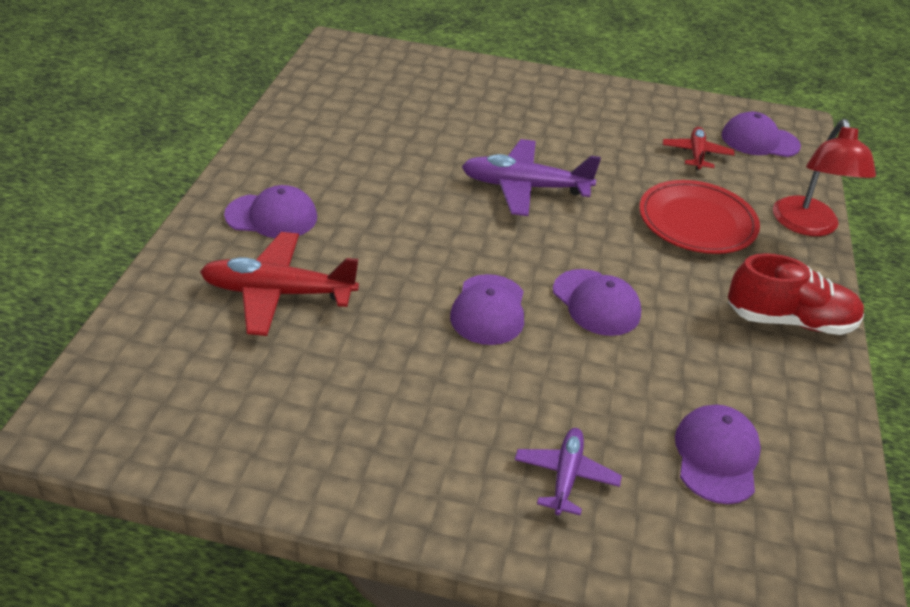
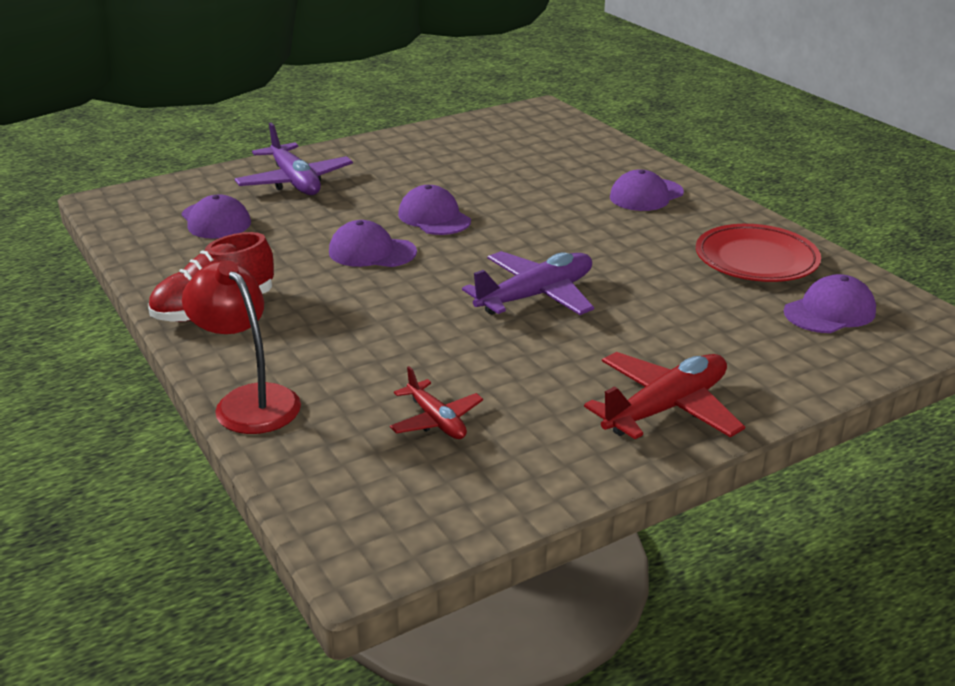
camera: 140 degrees right, 10 degrees down
red plane [200,232,359,336] -> red plane moved to [584,352,745,439]
purple plane [515,428,622,516] -> purple plane [235,122,353,195], size x1.70
red plate [639,180,760,254] -> red plate moved to [696,224,821,282]
purple cap [721,112,801,157] -> purple cap moved to [784,274,876,333]

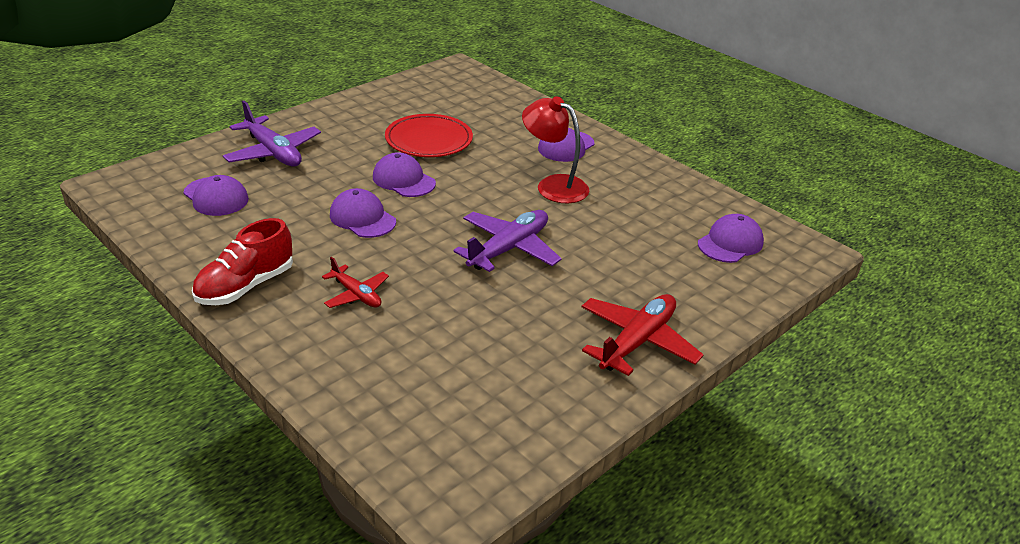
camera: 15 degrees left, 5 degrees up
red lamp [182,260,301,434] -> red lamp moved to [522,96,589,203]
purple cap [329,220,417,267] -> purple cap turned 45 degrees clockwise [330,188,396,238]
red plane [390,366,483,439] -> red plane moved to [322,257,389,308]
red plate [696,224,821,282] -> red plate moved to [385,114,473,157]

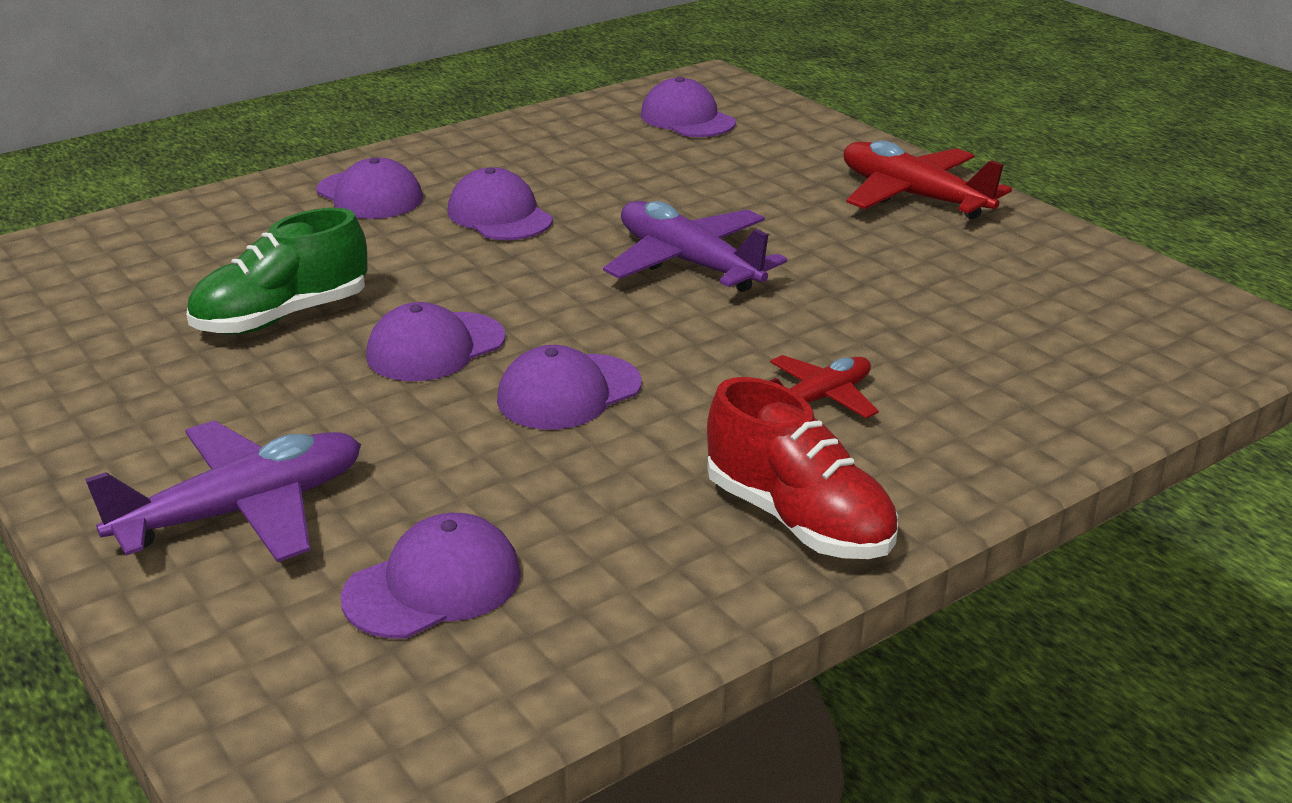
camera: 80 degrees left, 5 degrees down
red plate [385,114,473,157] -> green shoe [187,208,368,335]
red lamp [522,96,589,203] -> purple cap [448,167,553,240]

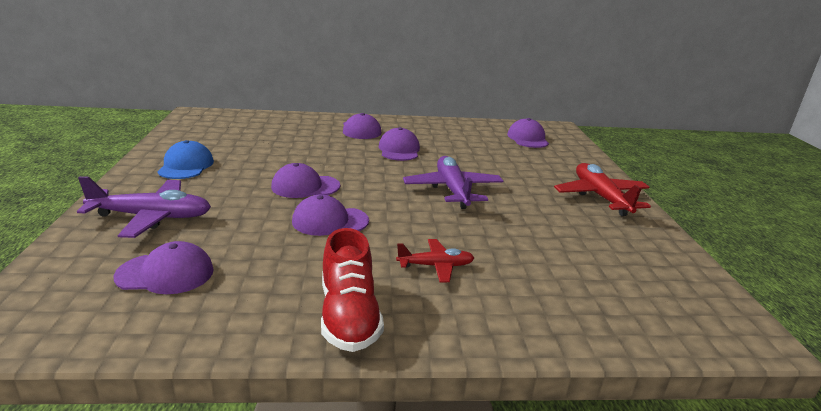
camera: 30 degrees right, 5 degrees down
green shoe [187,208,368,335] -> none
none -> blue cap [157,140,214,179]

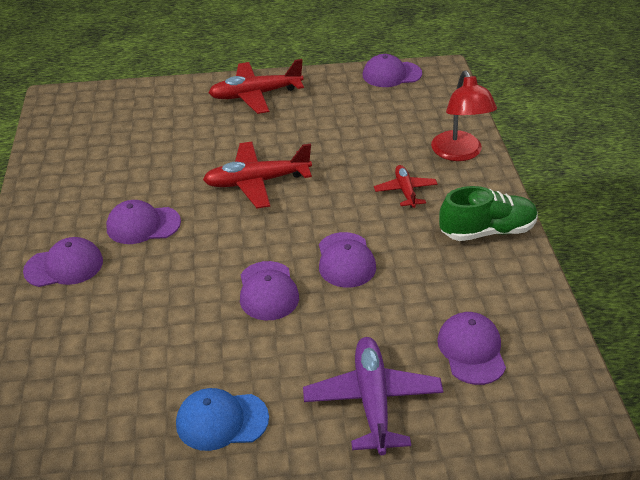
camera: 90 degrees left, 15 degrees up
red shoe [321,228,384,352] -> green shoe [439,186,538,241]
purple plane [403,156,503,209] -> red plane [203,141,312,208]
purple cap [507,118,549,148] -> purple cap moved to [363,54,422,87]
none -> red lamp [431,71,497,161]

